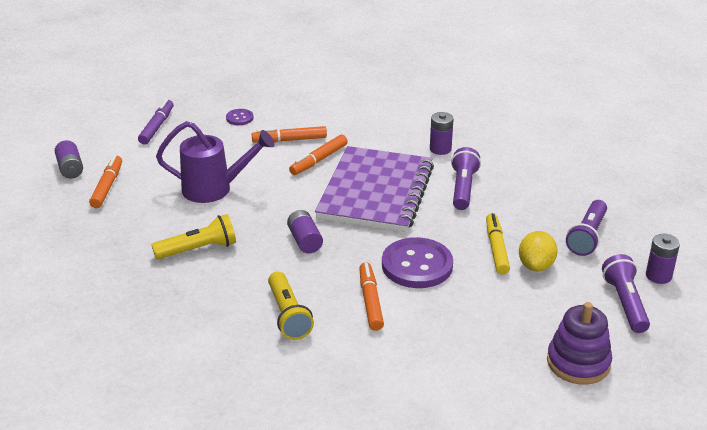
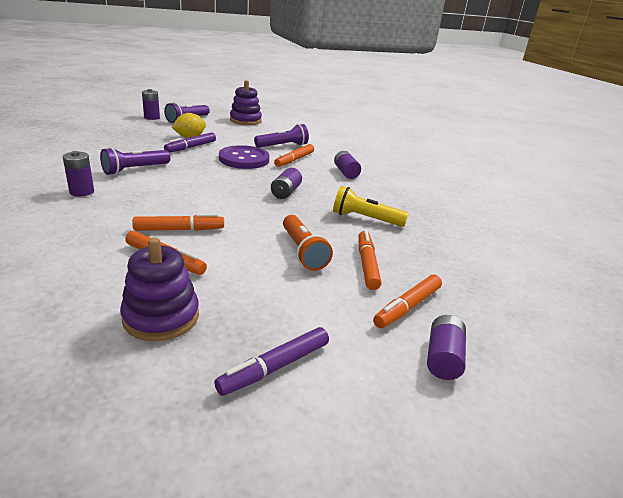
camera: 145 degrees left, 5 degrees down
purple watering can [156,121,274,203] -> orange flashlight [283,215,333,271]
purple button [226,109,254,125] -> purple stacking toy [120,237,199,341]
yellow flashlight [268,272,314,340] -> purple battery [334,151,361,179]
purple notebook [315,146,434,232] -> none
yellow marker [486,213,510,275] -> purple marker [164,132,216,153]
purple flashlight [566,200,607,256] -> purple flashlight moved to [254,124,309,148]
none -> orange marker [358,230,381,290]

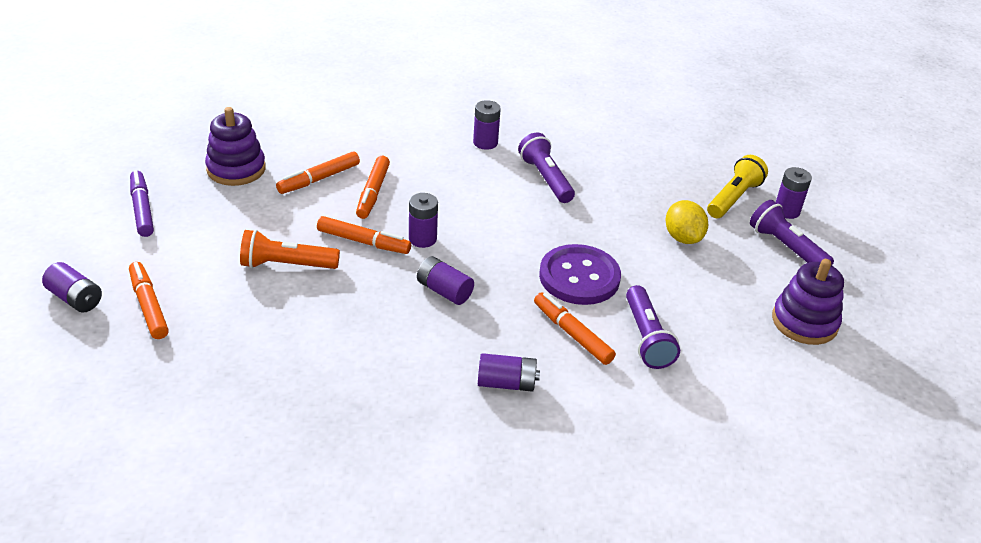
camera: 110 degrees right, 10 degrees up
purple marker [164,132,216,153] -> none
yellow flashlight [333,186,409,227] -> yellow flashlight moved to [707,155,768,218]
orange marker [358,230,381,290] -> orange marker moved to [317,216,411,254]
none -> purple battery [409,193,438,248]

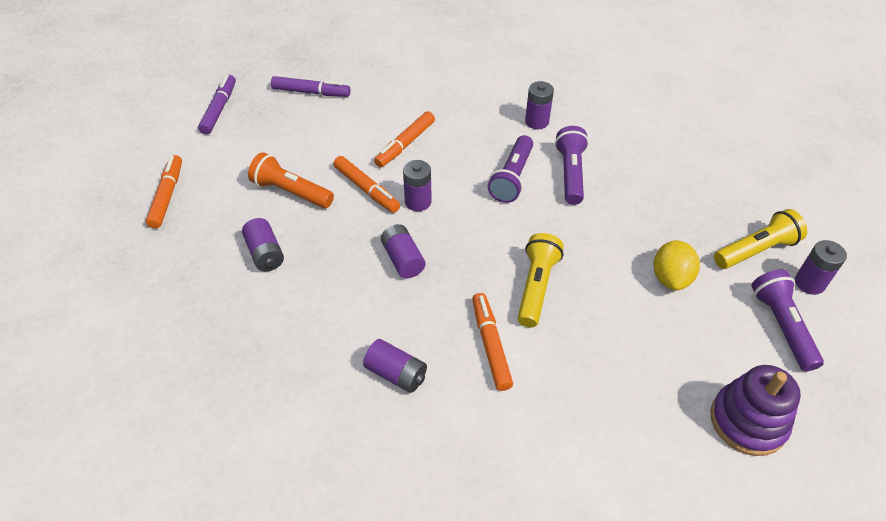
camera: 30 degrees right, 10 degrees up
purple battery [42,262,102,312] -> purple battery moved to [242,218,284,271]
purple stacking toy [205,107,266,186] -> purple marker [271,76,351,97]
orange marker [276,151,360,194] -> none
purple button [539,244,621,305] -> yellow flashlight [518,233,564,327]
purple flashlight [626,285,680,369] -> purple flashlight moved to [488,135,533,203]

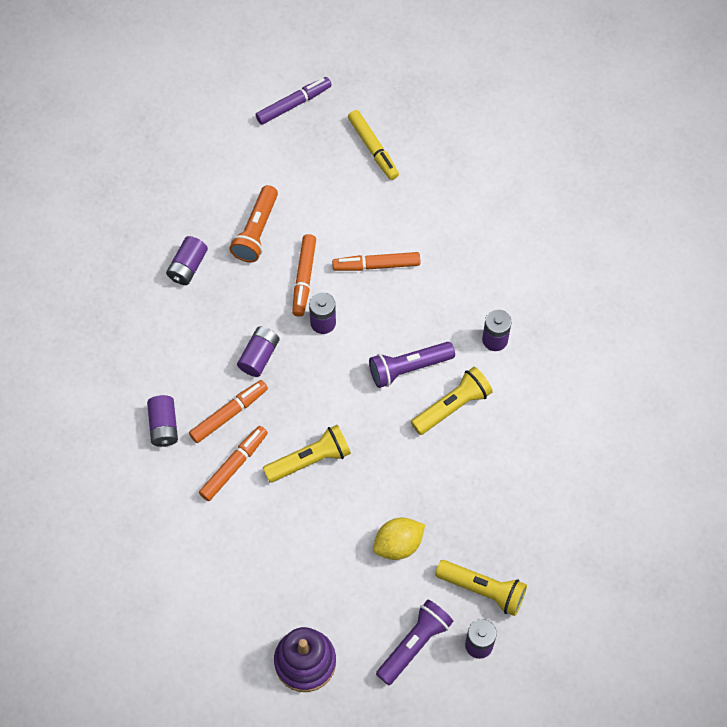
camera: 50 degrees right, 15 degrees up
orange marker [146,155,182,229] -> orange marker moved to [189,380,268,443]
orange flashlight [248,152,334,208] -> orange flashlight turned 150 degrees counterclockwise [229,185,278,262]
purple marker [271,76,351,97] -> yellow marker [348,110,399,180]
purple flashlight [555,126,589,205] -> yellow flashlight [411,367,493,435]

